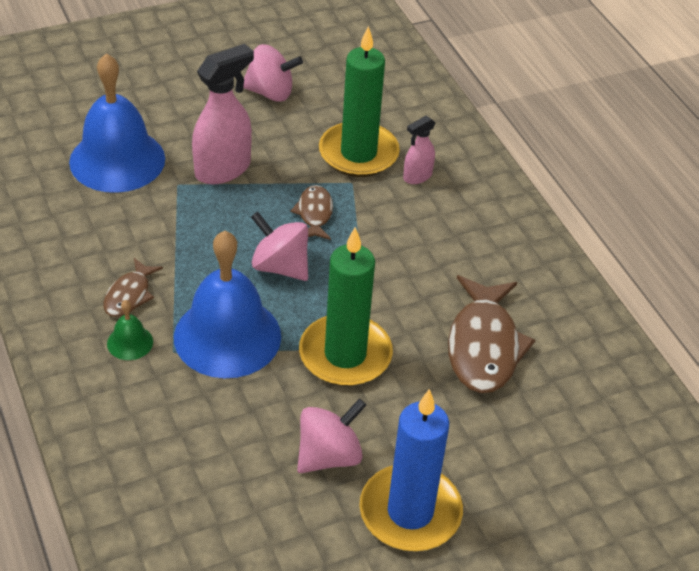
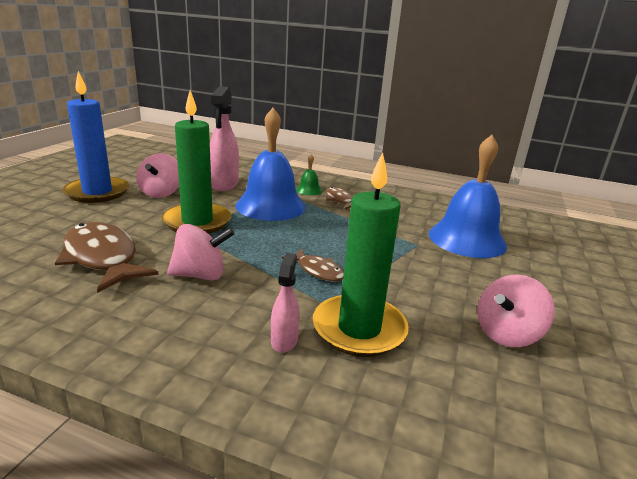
camera: 135 degrees right, 20 degrees down
pink spray bottle [192,44,254,184] -> pink spray bottle moved to [210,86,239,191]
pink spinning top [251,211,308,281] -> pink spinning top moved to [167,224,235,281]

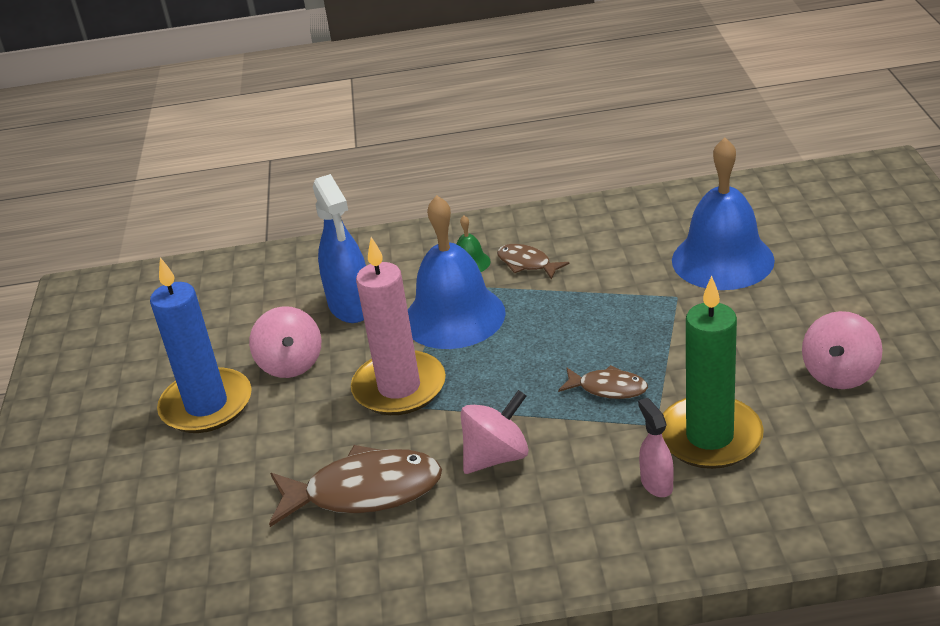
camera: 20 degrees left, 10 degrees up
brown fish [55,222,158,293] -> brown fish turned 150 degrees clockwise [269,445,442,527]
green candle [162,90,231,234] -> pink candle [351,237,446,415]
pink spray bottle [210,86,239,191] -> blue spray bottle [313,174,366,323]

